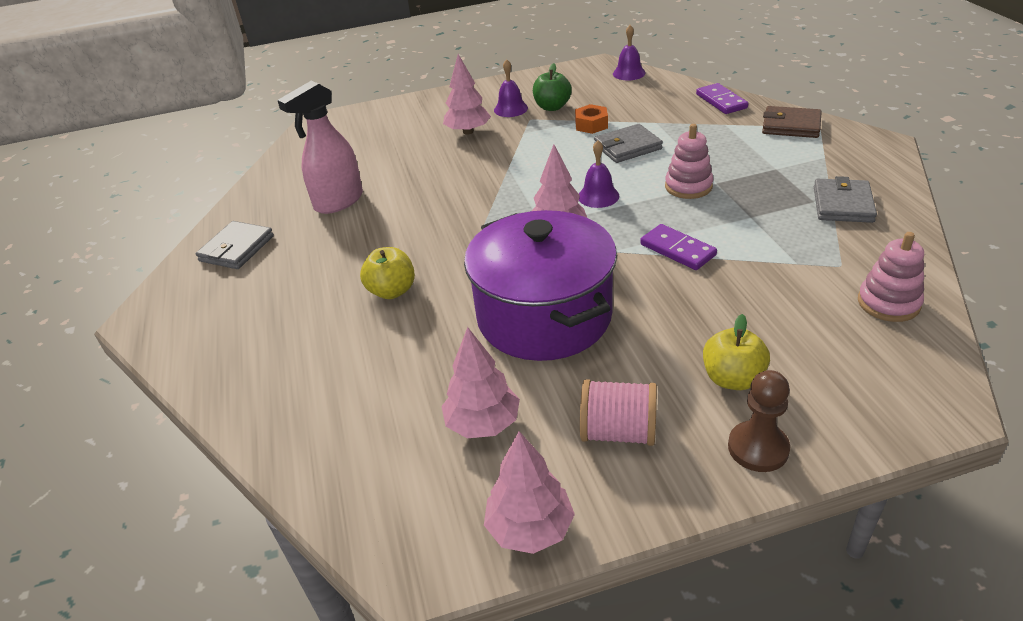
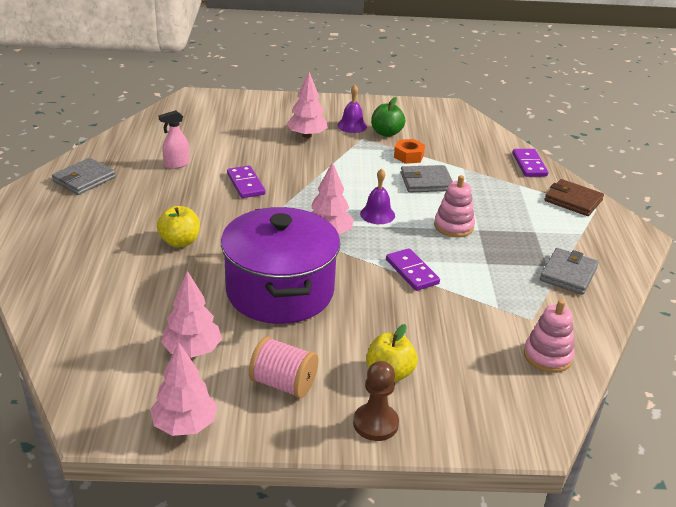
camera: 10 degrees right, 5 degrees down
pink spray bottle [277,81,363,214] -> pink spray bottle [158,110,189,169], size x0.57
purple bell [613,25,646,80] -> none
none -> purple domino [227,166,265,198]

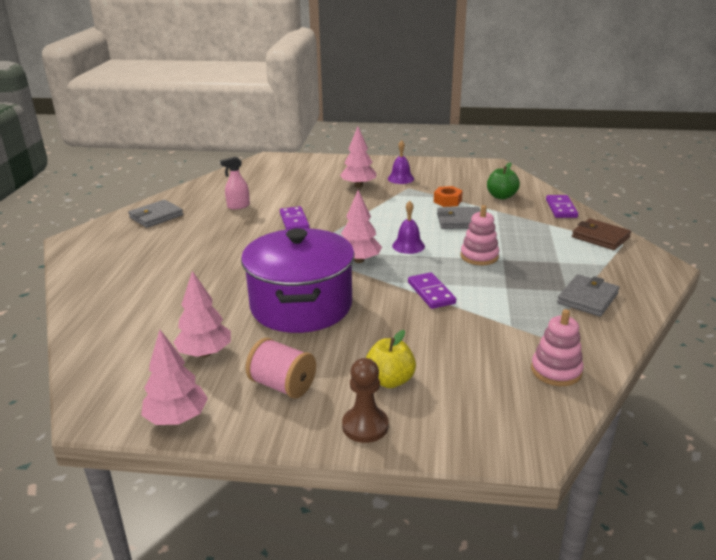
camera: 10 degrees right, 5 degrees down
yellow apple [157,206,200,247] -> none
green apple [371,97,405,137] -> green apple moved to [487,162,520,199]

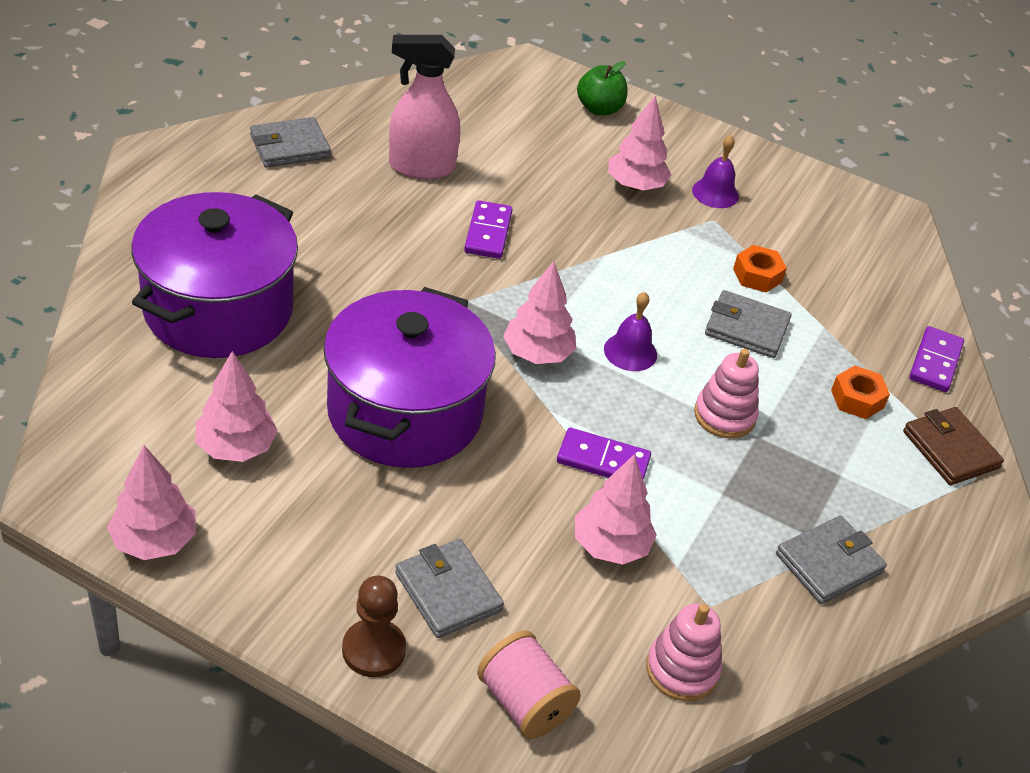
camera: 15 degrees right, 15 degrees up
pink spray bottle [220,157,250,209] -> pink spray bottle [389,35,460,179], size x1.75
pink spool [245,338,316,399] -> pink spool moved to [477,630,581,739]
yellow apple [366,330,416,388] -> grey wallet [395,539,504,638]
purple domino [408,272,456,309] -> purple domino turned 75 degrees counterclockwise [557,428,651,480]
green apple [487,162,520,199] -> green apple moved to [577,61,628,116]
none -> purple pot [131,192,298,358]
none -> pink tree [575,454,657,565]
none -> orange nut [831,366,890,419]

